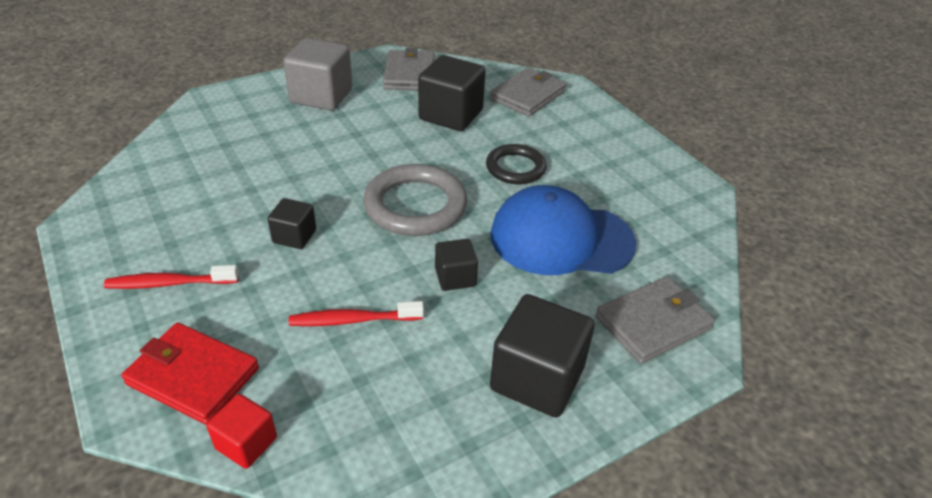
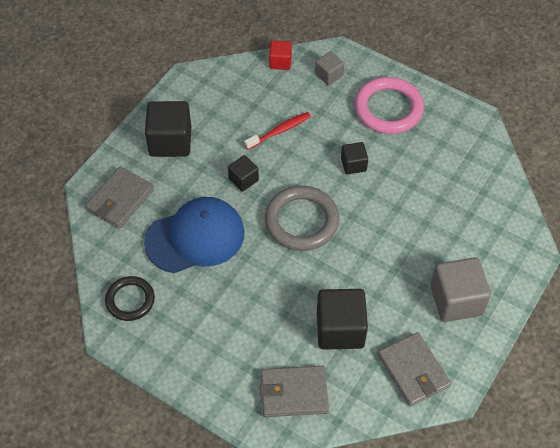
camera: 155 degrees right, 15 degrees up
red toothbrush [104,265,239,289] -> pink ring [355,77,424,134]
red wallet [121,322,259,425] -> grey cube [315,51,344,85]
black ring [486,144,547,184] -> black ring moved to [105,276,155,321]
grey wallet [490,67,566,116] -> grey wallet turned 75 degrees clockwise [260,366,329,417]

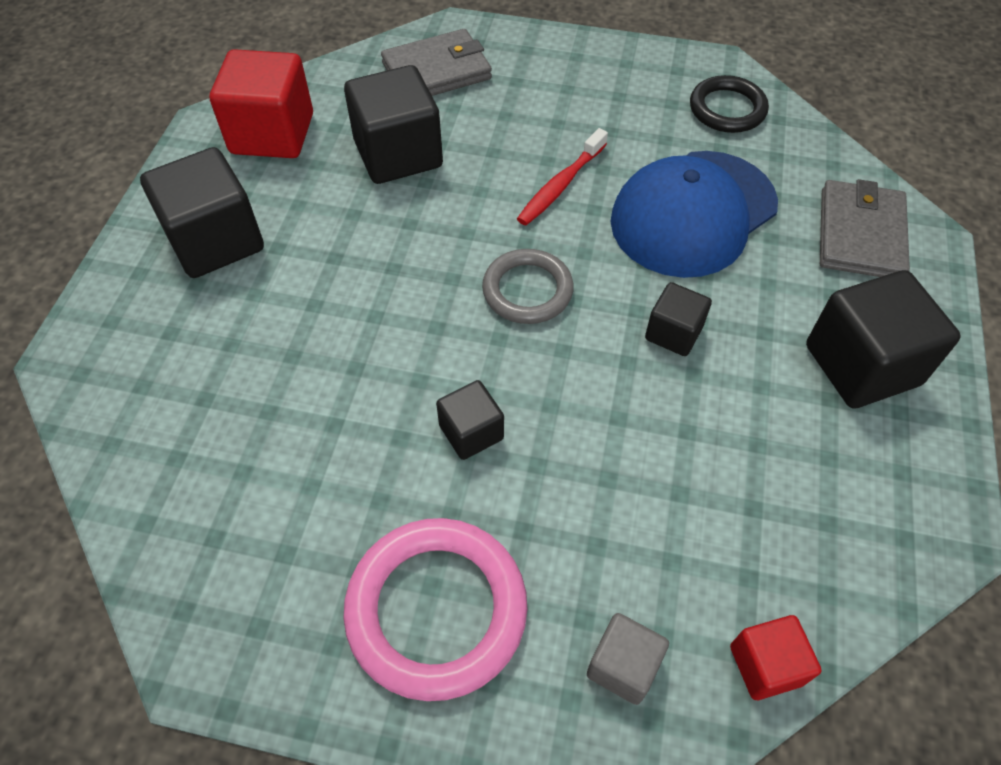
camera: 160 degrees right, 0 degrees up
red toothbrush [244,112,311,150] -> red toothbrush moved to [517,128,608,225]
grey ring [265,186,339,251] -> grey ring [482,249,574,324], size x0.63
grey wallet [378,332,451,407] -> red cube [210,49,313,158]
grey cube [430,257,491,322] -> black cube [140,147,264,278]

